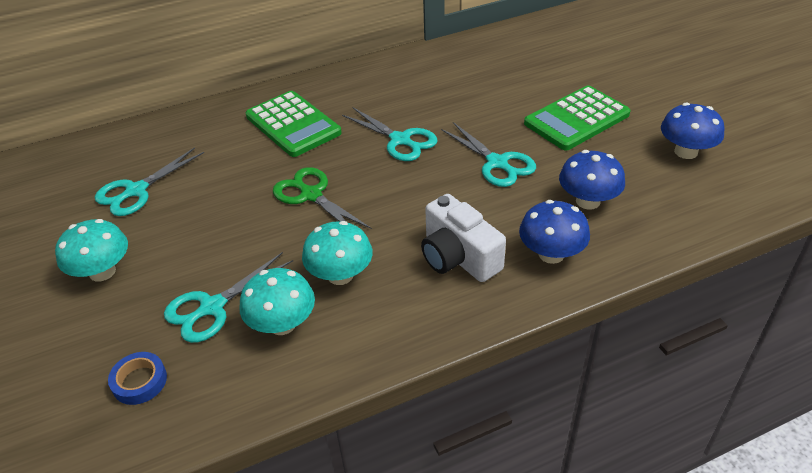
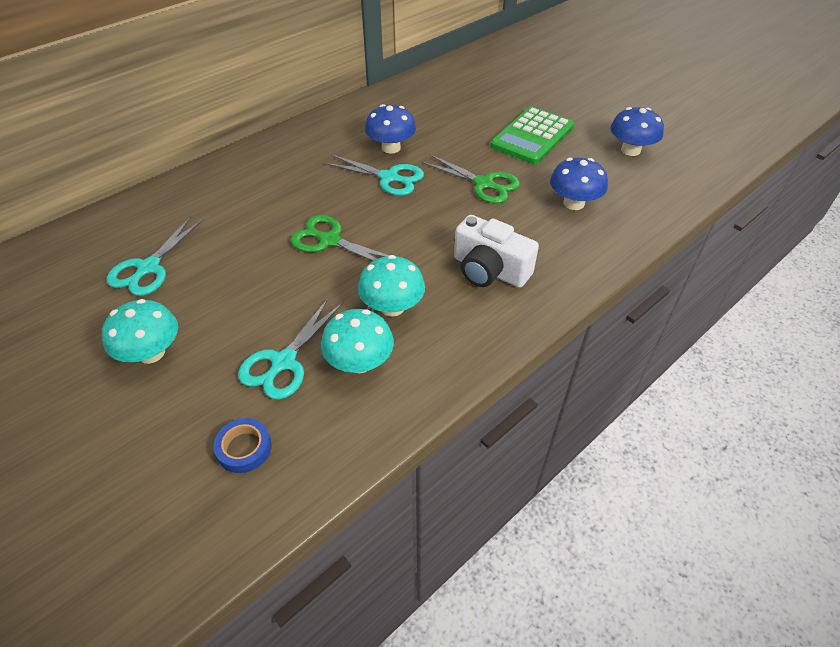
camera: 20 degrees left, 5 degrees up
green calculator [246,91,342,157] -> none
turquoise scissors [441,122,536,187] -> green scissors [422,154,520,204]
blue mushroom [519,200,590,264] -> blue mushroom moved to [365,104,416,154]

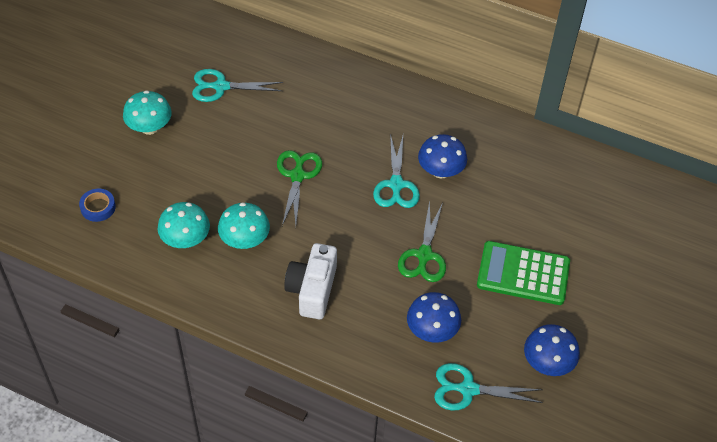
camera: 65 degrees right, 5 degrees up
turquoise scissors [238,297,343,400] -> turquoise scissors moved to [434,363,543,411]

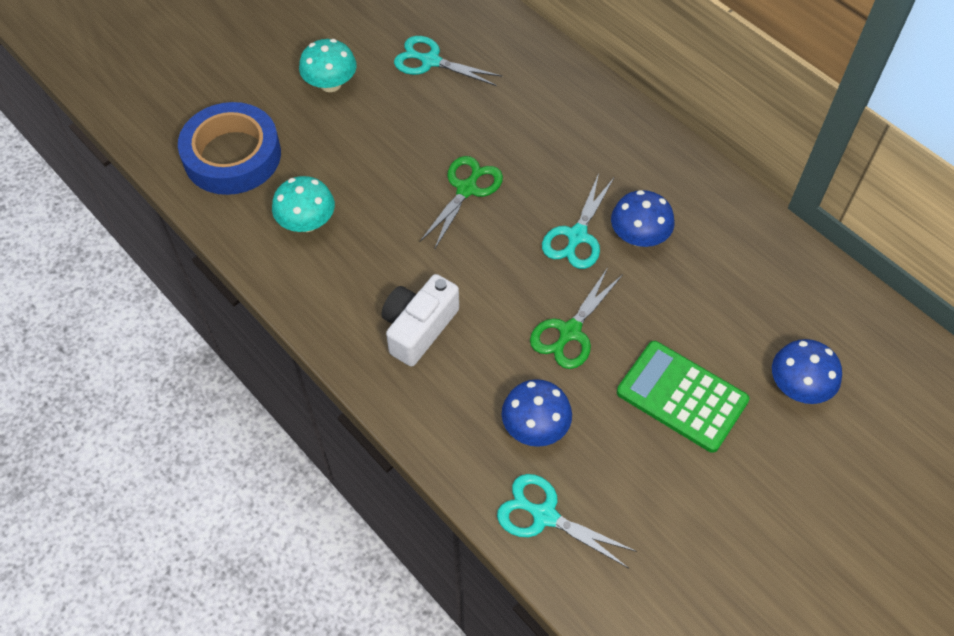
camera: 25 degrees right, 5 degrees up
blue tape [79,189,116,222] -> blue tape [178,102,281,195], size x2.39
turquoise mushroom [218,202,270,249] -> none
blue mushroom [524,324,580,376] -> blue mushroom moved to [772,339,842,404]

